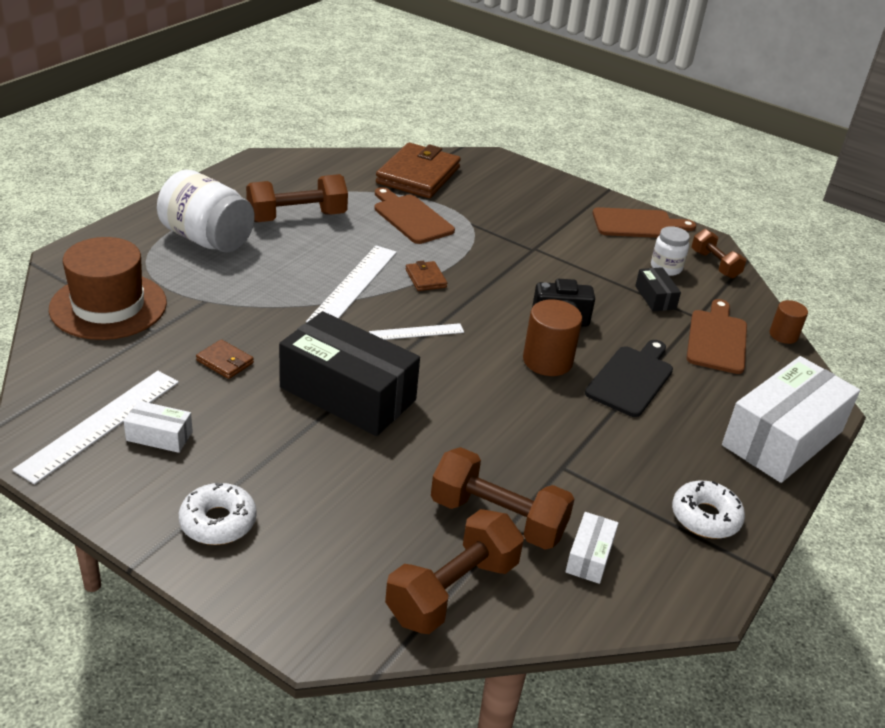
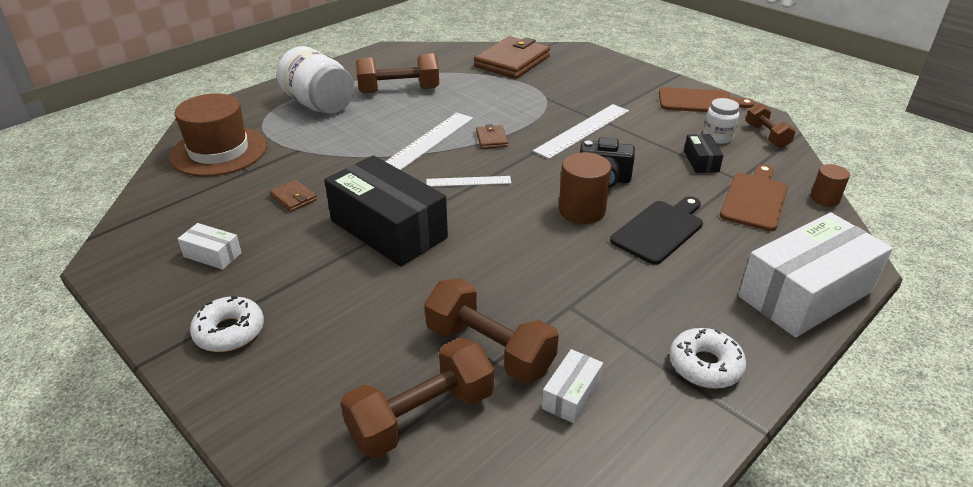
camera: 15 degrees right, 0 degrees up
white ruler [12,371,179,485] -> white ruler moved to [533,104,629,159]
brown cutting board [374,187,455,244] -> none

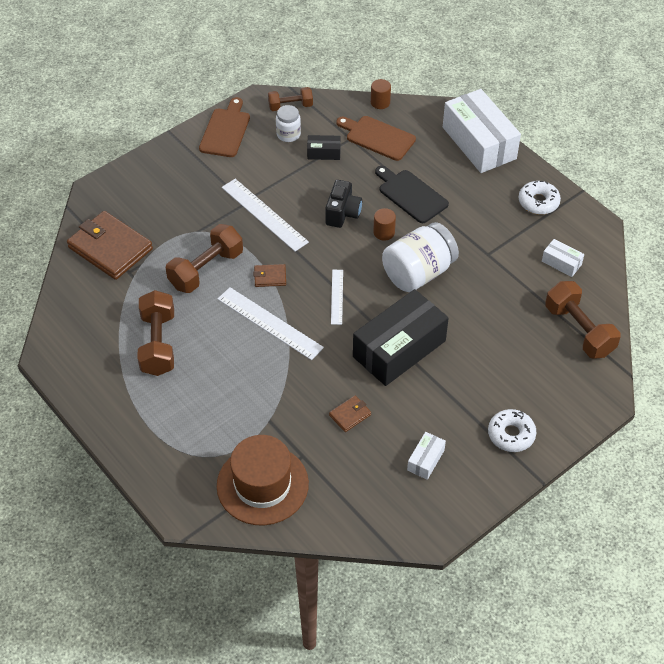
camera: 85 degrees left, 15 degrees up
white jar [277,46,354,114] -> white jar moved to [382,222,459,292]
brown dumbbell [424,278,559,384] -> brown dumbbell moved to [166,224,243,293]
brown cylinder [559,152,611,224] -> brown cylinder [373,208,396,241], size x0.61

